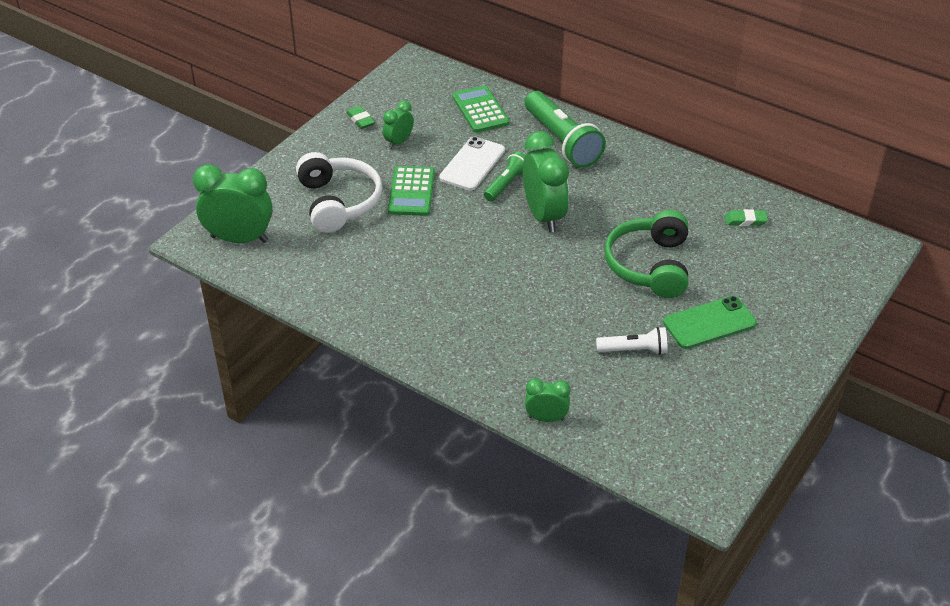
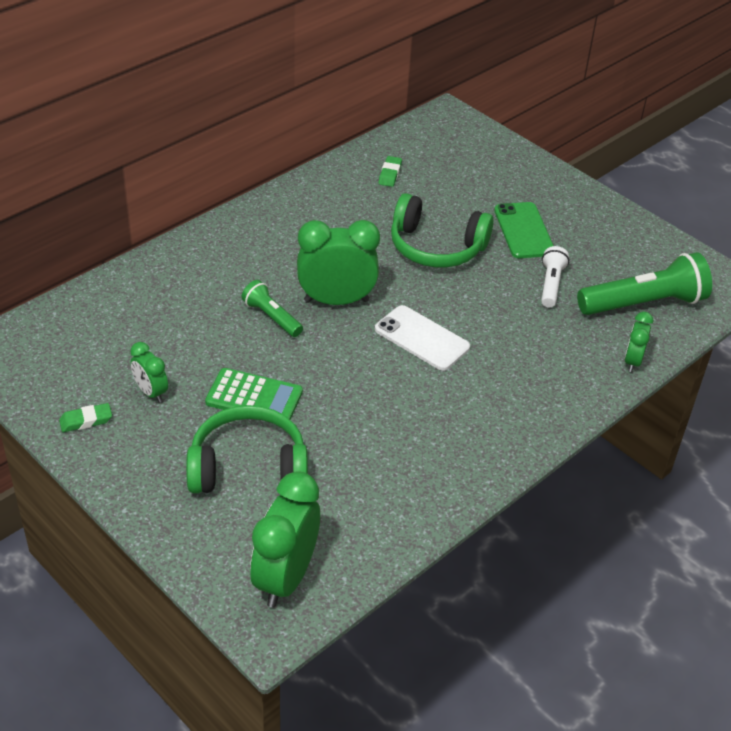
camera: 80 degrees left, 0 degrees up
white headphones [296,152,382,233] -> green headphones [186,405,308,493]
white phone [439,137,505,191] -> white phone moved to [375,305,470,371]
green calculator [452,86,510,133] -> none
green flashlight [525,91,606,168] -> green flashlight moved to [577,252,712,315]

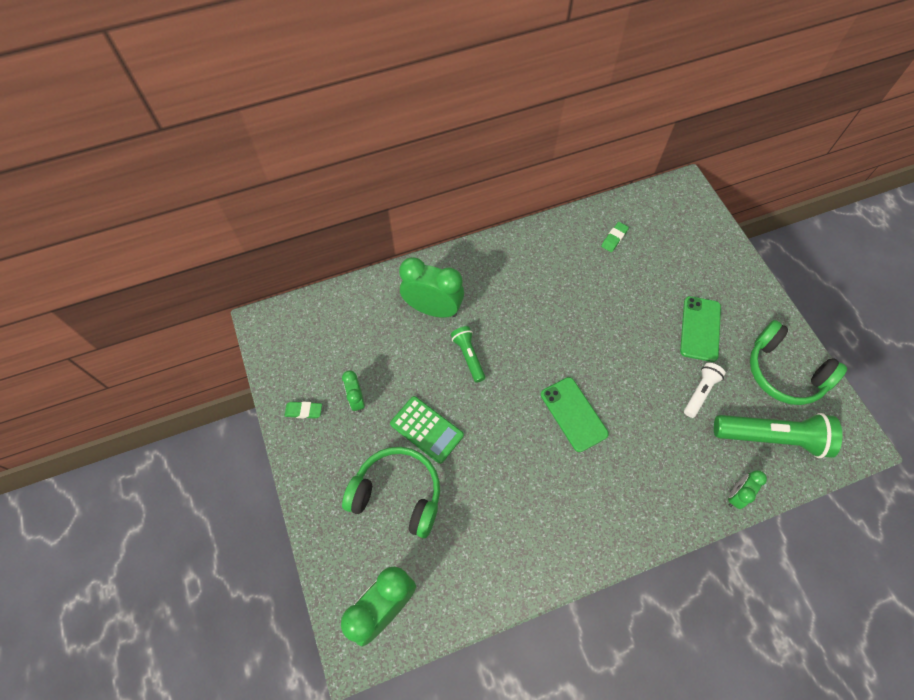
camera: 25 degrees right, 20 degrees up
green clock [297,220,380,305] -> green clock moved to [399,257,464,318]
white phone [375,305,470,371] -> green phone [541,377,609,452]
green headphones [391,193,494,267] -> green headphones moved to [750,320,847,405]

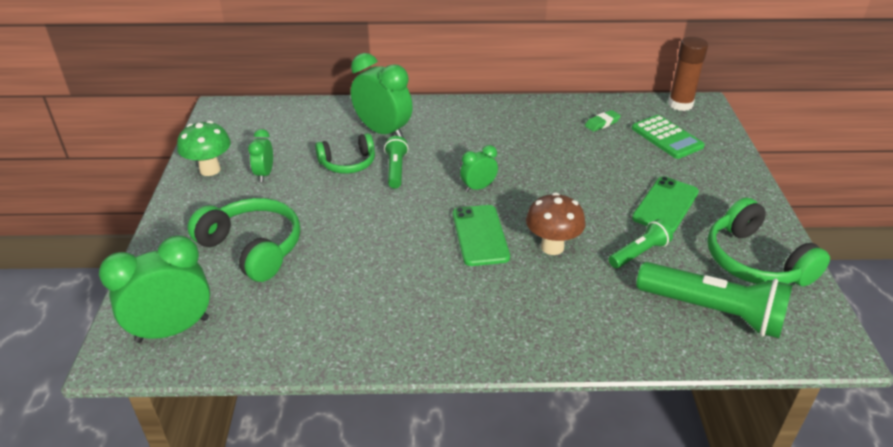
camera: 20 degrees right, 25 degrees down
green eraser [284,402,322,419] -> green mushroom [177,121,231,176]
green calculator [390,396,464,464] -> green calculator moved to [632,115,705,159]
white flashlight [684,363,726,418] -> green flashlight [609,219,673,268]
green clock [728,470,767,509] -> green clock moved to [460,145,498,192]
none -> green headphones [315,133,375,174]
none -> brown mushroom [526,193,586,255]
none -> brown glue stick [668,37,708,111]

